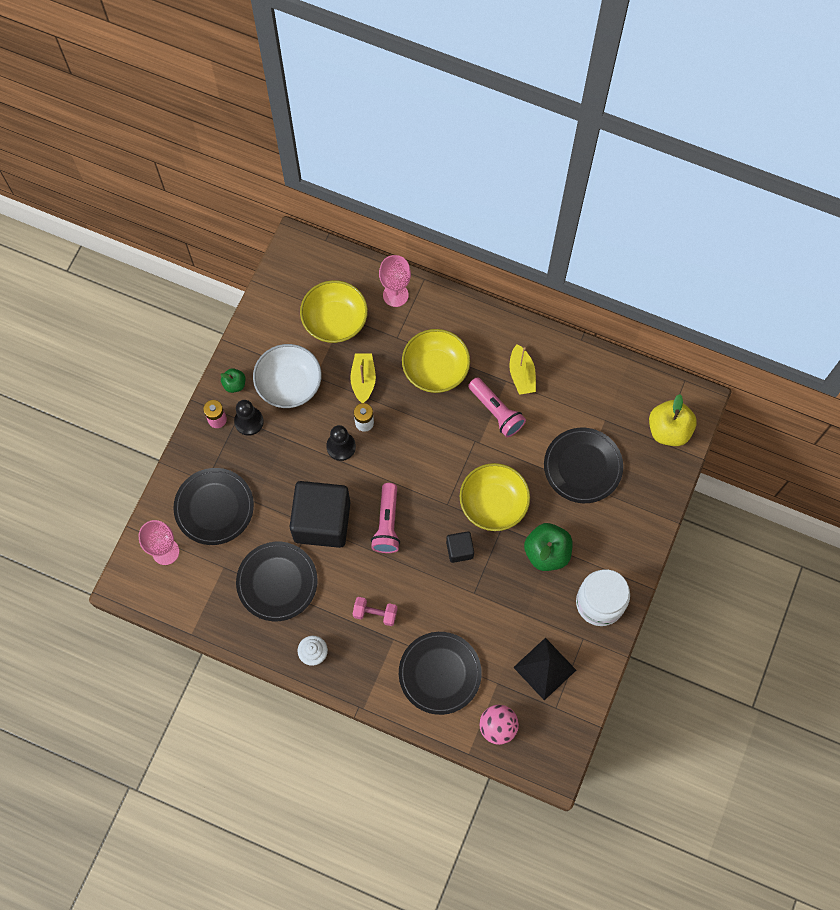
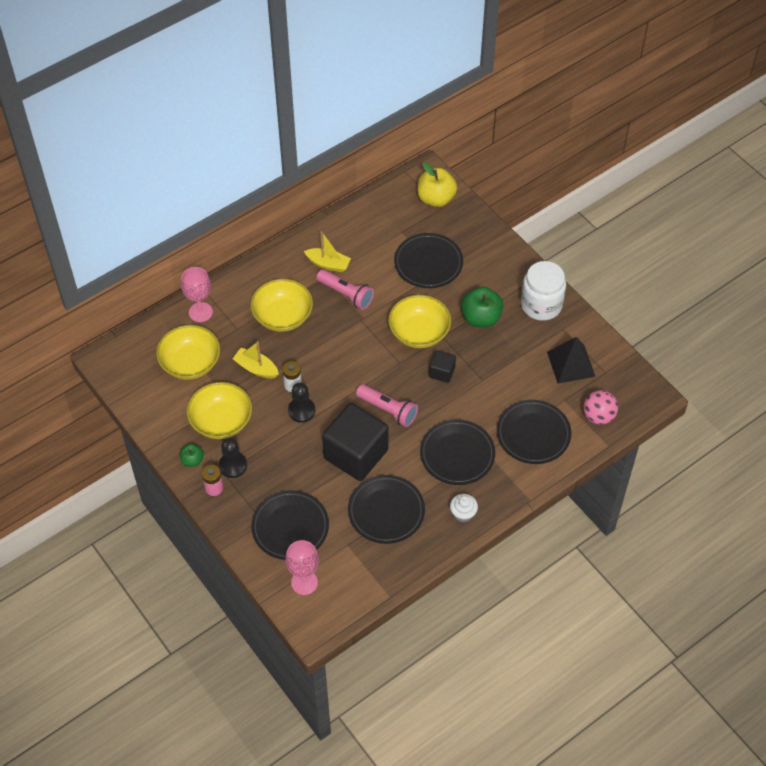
camera: 60 degrees left, 15 degrees down
white bowl [253,344,322,408] -> yellow bowl [187,382,252,439]
pink dumbbell [353,597,397,626] -> black plate [420,419,495,485]
pink flashlight [468,377,526,437] -> pink flashlight turned 45 degrees clockwise [316,269,374,310]

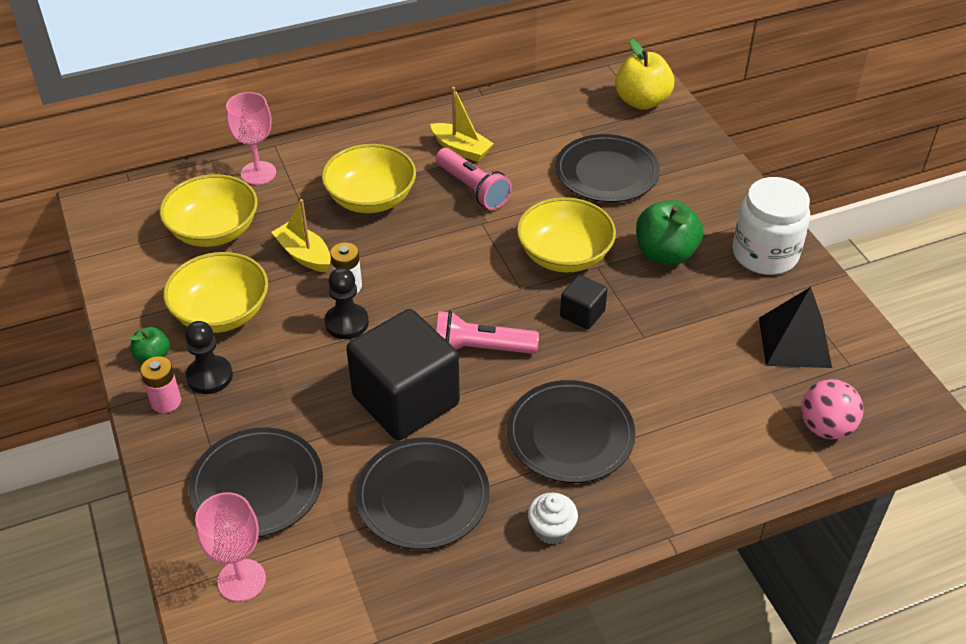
camera: 15 degrees right, 10 degrees down
pink flashlight [356,384,418,427] -> pink flashlight turned 135 degrees clockwise [436,311,539,354]
black plate [497,400,571,464] -> none

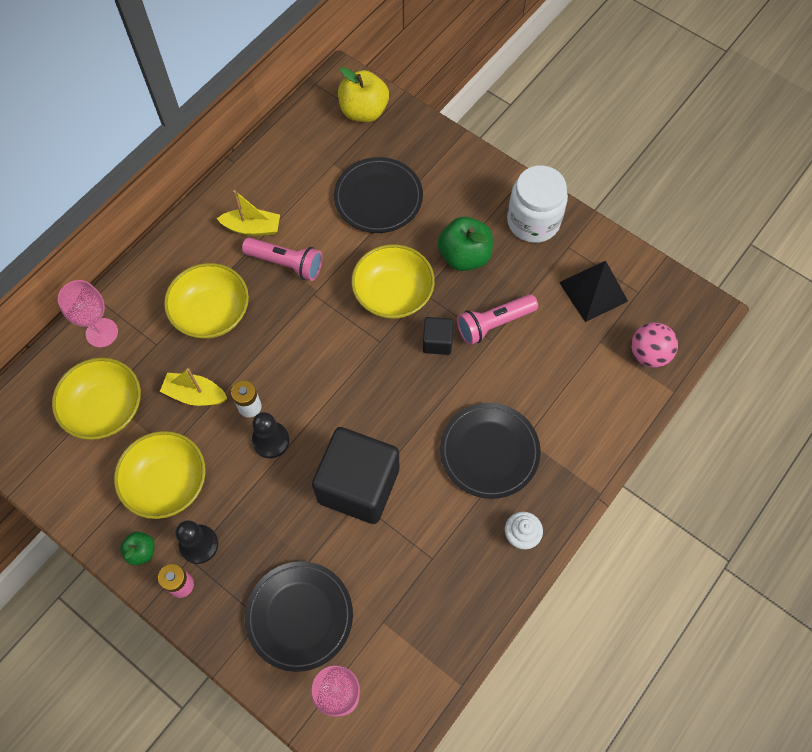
camera: 30 degrees left, 20 degrees up
black plate [355,437,490,550] -> none
pink flashlight [436,311,539,354] -> pink flashlight moved to [457,294,538,345]

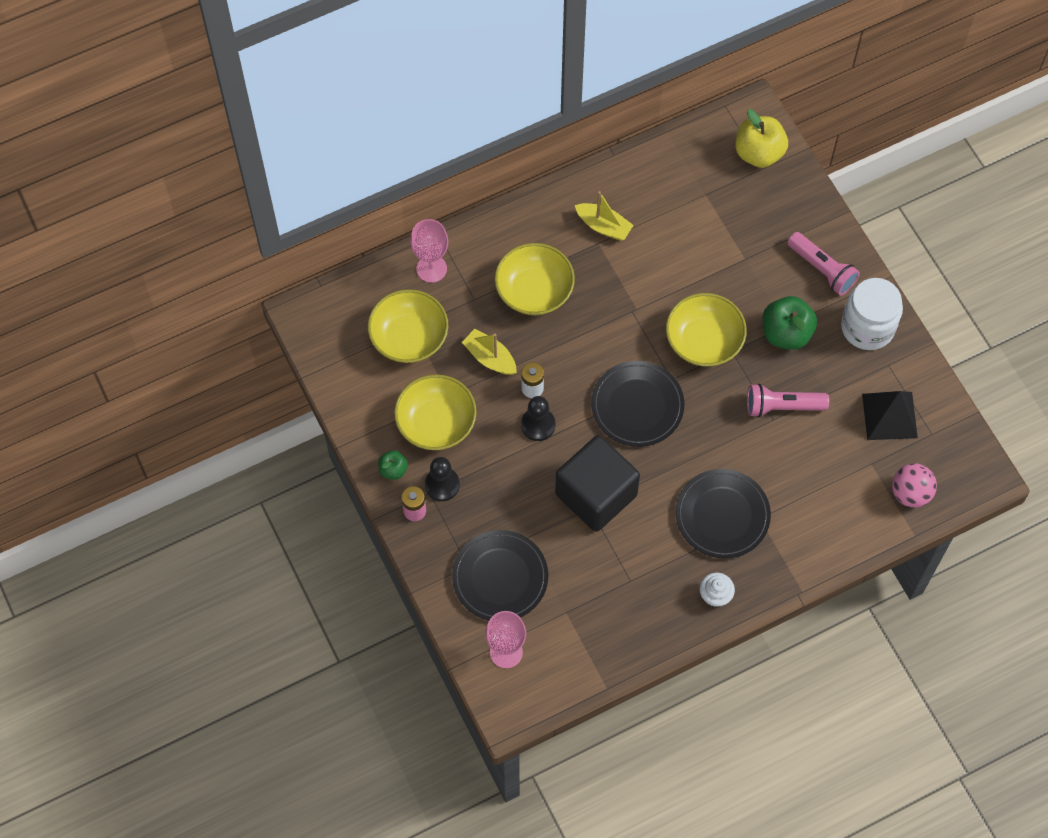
camera: 25 degrees right, 0 degrees up
pink flashlight [242,238,322,281] -> pink flashlight moved to [787,232,860,296]
black plate [334,157,423,233] -> black plate moved to [591,361,684,447]
black cube [423,317,453,355] -> none

